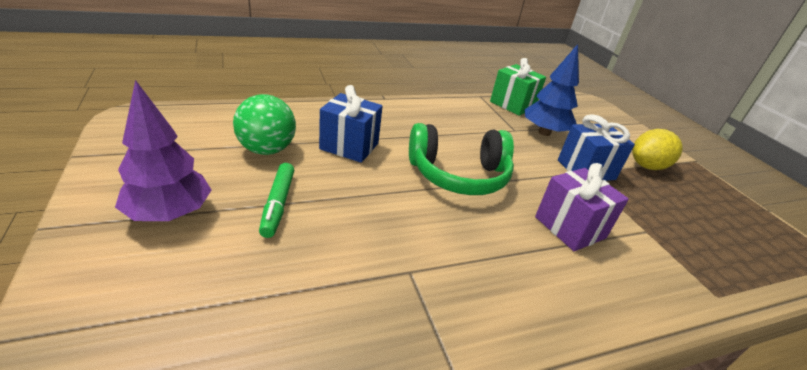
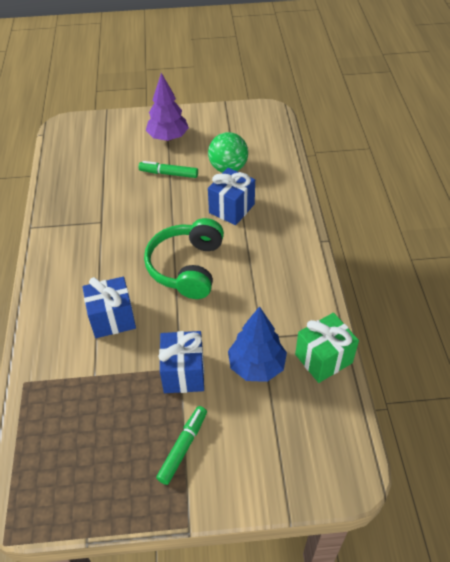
camera: 110 degrees right, 15 degrees up
purple gift [535,163,629,251] -> blue gift [83,277,136,338]
yellow lemon [632,129,683,170] -> green marker [156,406,207,485]

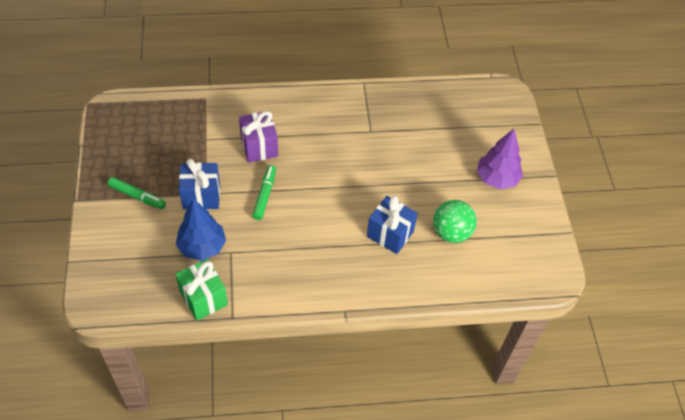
camera: 85 degrees right, 5 degrees up
blue gift [83,277,136,338] -> purple gift [239,111,278,163]
green marker [138,161,198,178] -> green marker moved to [252,165,276,220]
green headphones [144,218,224,299] -> none

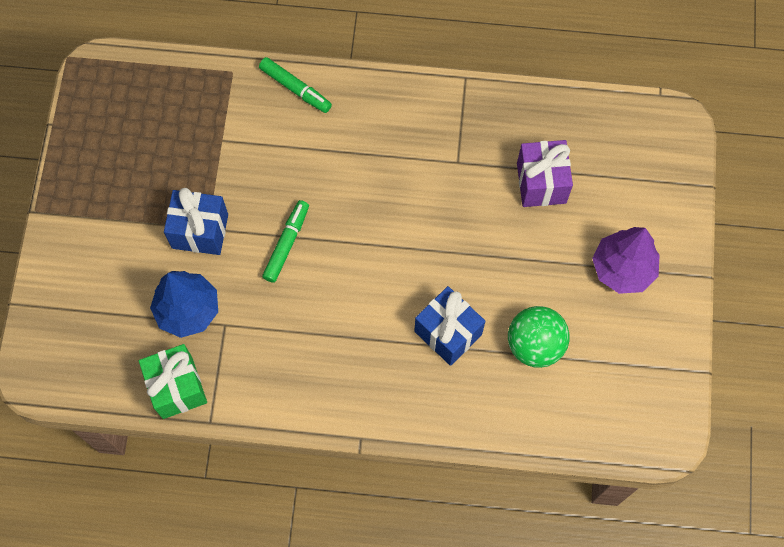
camera: 15 degrees right, 15 degrees up
green marker [107,177,166,209] -> green marker moved to [259,57,332,113]
purple gift [239,111,278,163] -> purple gift moved to [517,140,573,207]

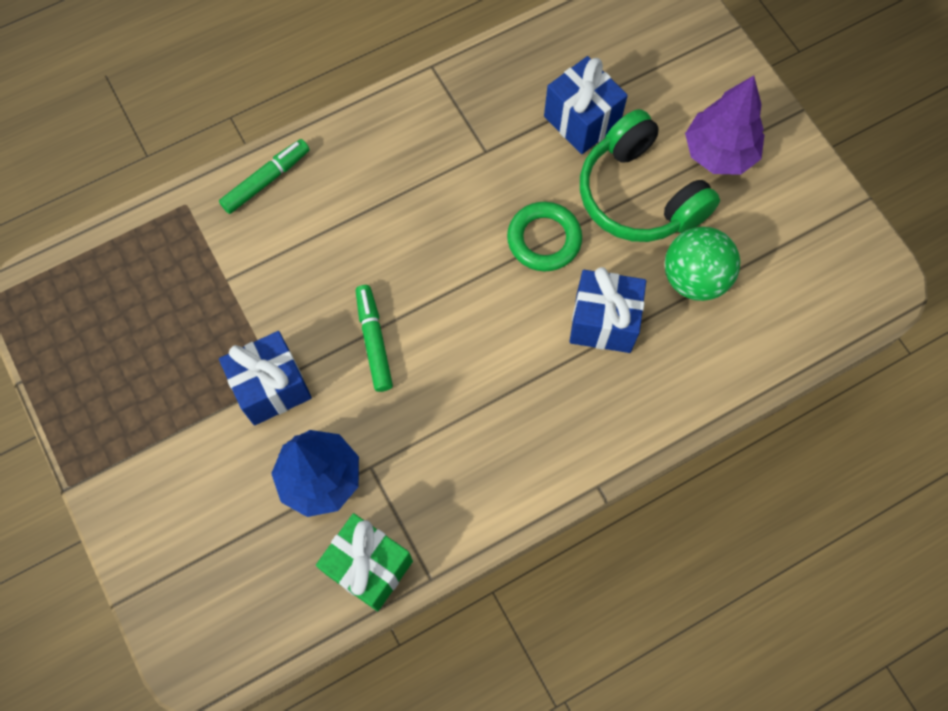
camera: 35 degrees left, 0 degrees up
green marker [259,57,332,113] -> green marker turned 45 degrees counterclockwise [219,139,310,214]
purple gift [517,140,573,207] -> blue gift [544,56,628,154]
none -> green ring [507,202,582,271]
none -> green headphones [580,109,720,242]

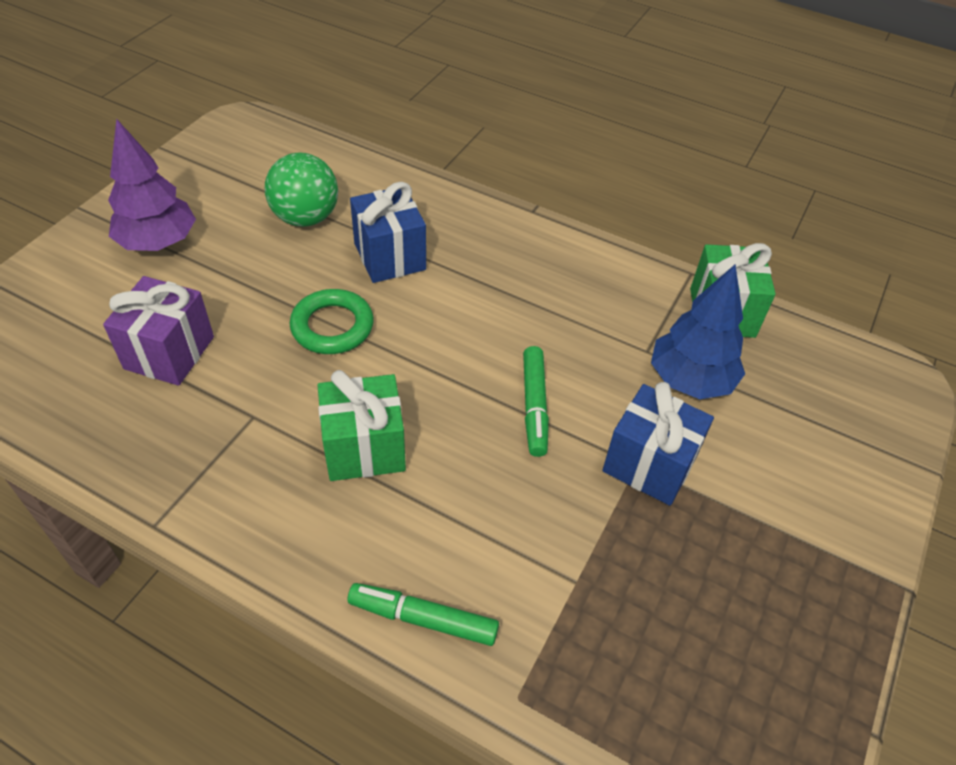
camera: 125 degrees left, 20 degrees down
green marker [356,285,393,392] -> green marker turned 45 degrees counterclockwise [523,346,549,457]
blue gift [544,56,628,154] -> purple gift [103,276,214,386]
green headphones [580,109,720,242] -> none
none -> green gift [317,370,406,481]

